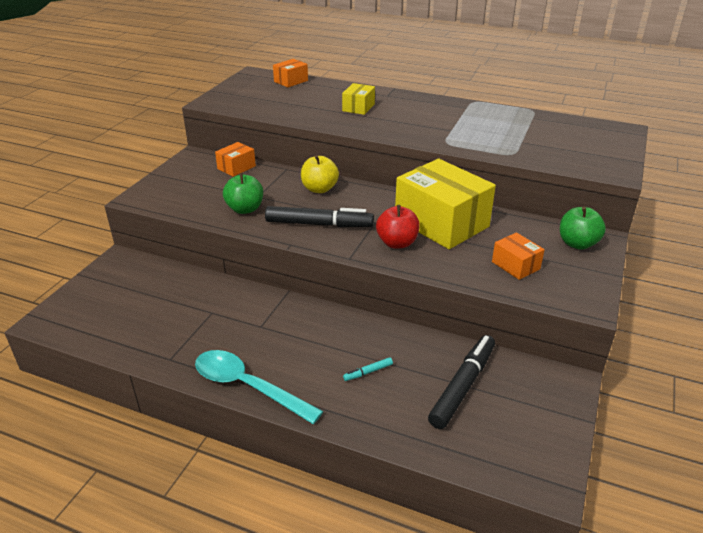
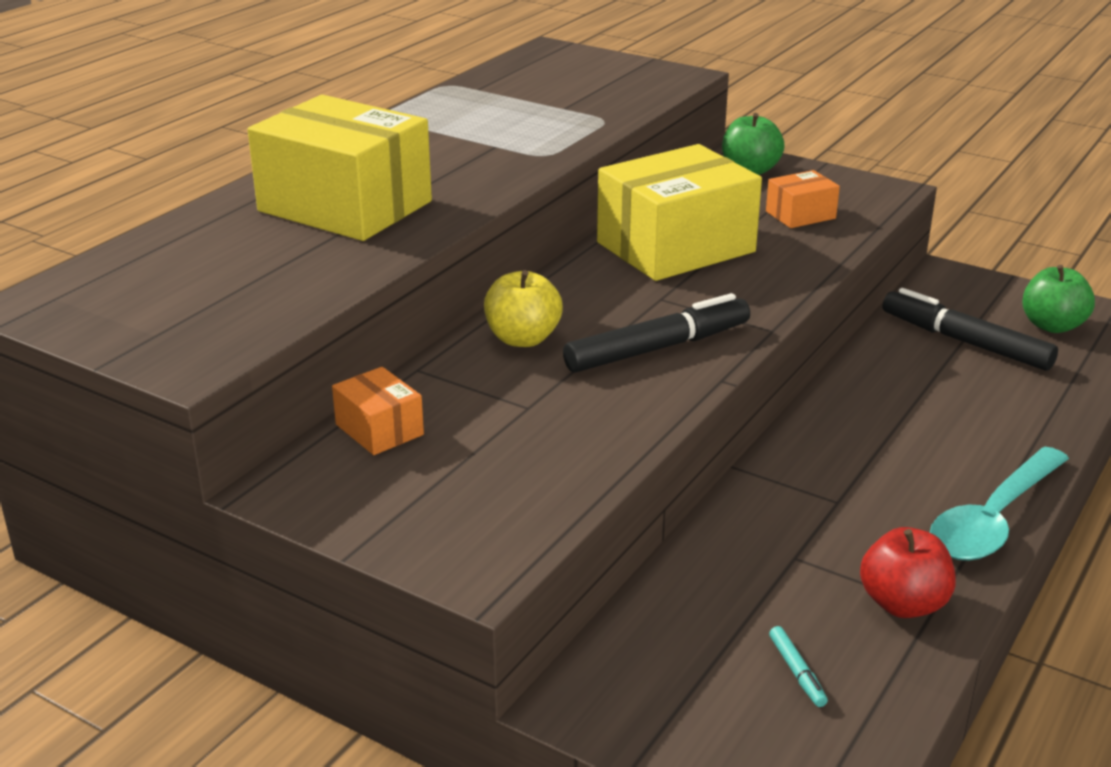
camera: 80 degrees left, 5 degrees down
green apple [223,173,263,214] -> green apple moved to [1022,265,1095,333]
black marker [265,206,374,227] -> black marker turned 45 degrees clockwise [563,293,750,373]
orange box [273,59,308,87] -> none
yellow box [342,83,375,115] -> yellow box [248,95,432,241], size x2.17
turquoise marker [343,357,393,381] -> turquoise marker moved to [769,626,828,707]
red apple [376,205,420,249] -> red apple moved to [860,527,956,618]

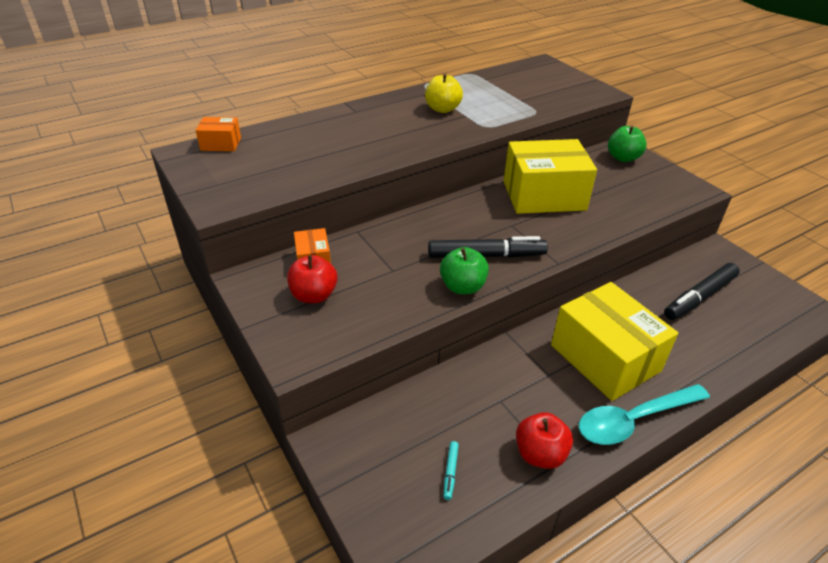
camera: 25 degrees right, 10 degrees up
yellow box [248,95,432,241] -> yellow box moved to [551,282,678,401]
yellow apple [484,270,563,347] -> yellow apple moved to [425,74,463,113]
orange box [766,170,840,228] -> orange box moved to [196,117,241,151]
black marker [883,288,1058,371] -> black marker turned 105 degrees counterclockwise [664,263,740,320]
green apple [1022,265,1095,333] -> green apple moved to [440,247,489,294]
none -> red apple [287,255,337,303]

